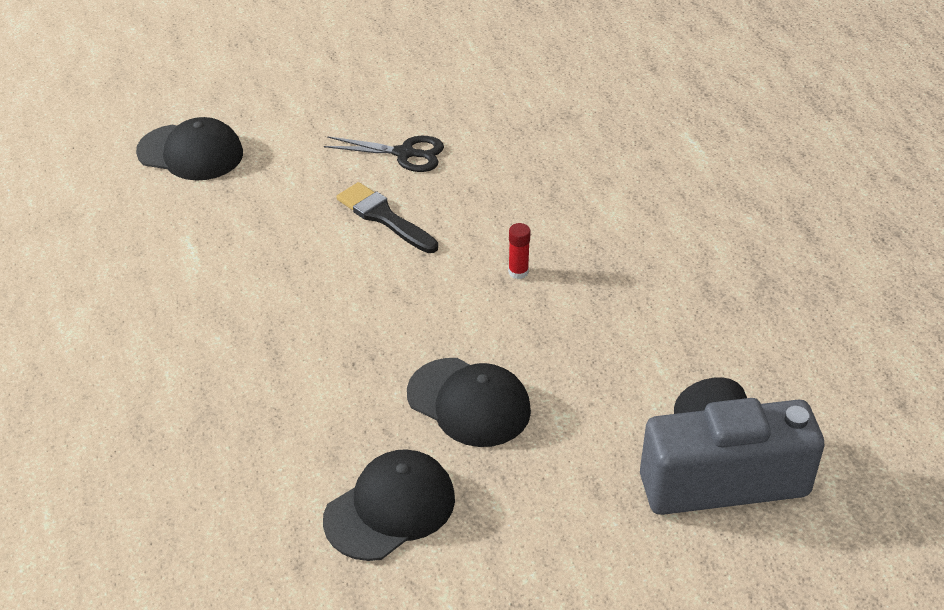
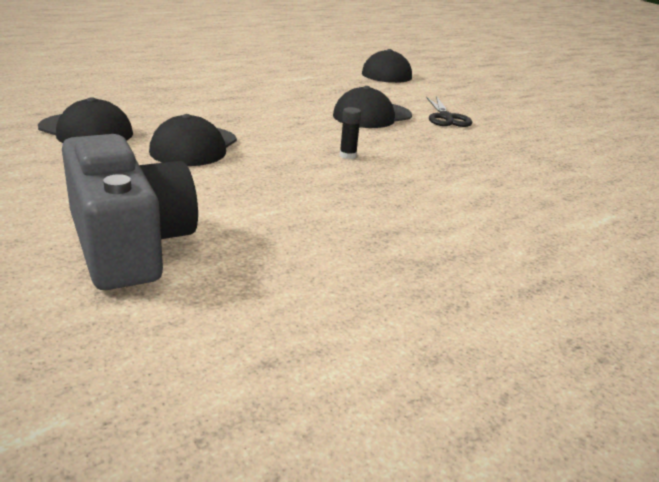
camera: 70 degrees right, 15 degrees down
black brush [336,182,438,253] -> black cap [333,86,412,128]
red glue stick [508,223,531,279] -> black glue stick [340,107,361,159]

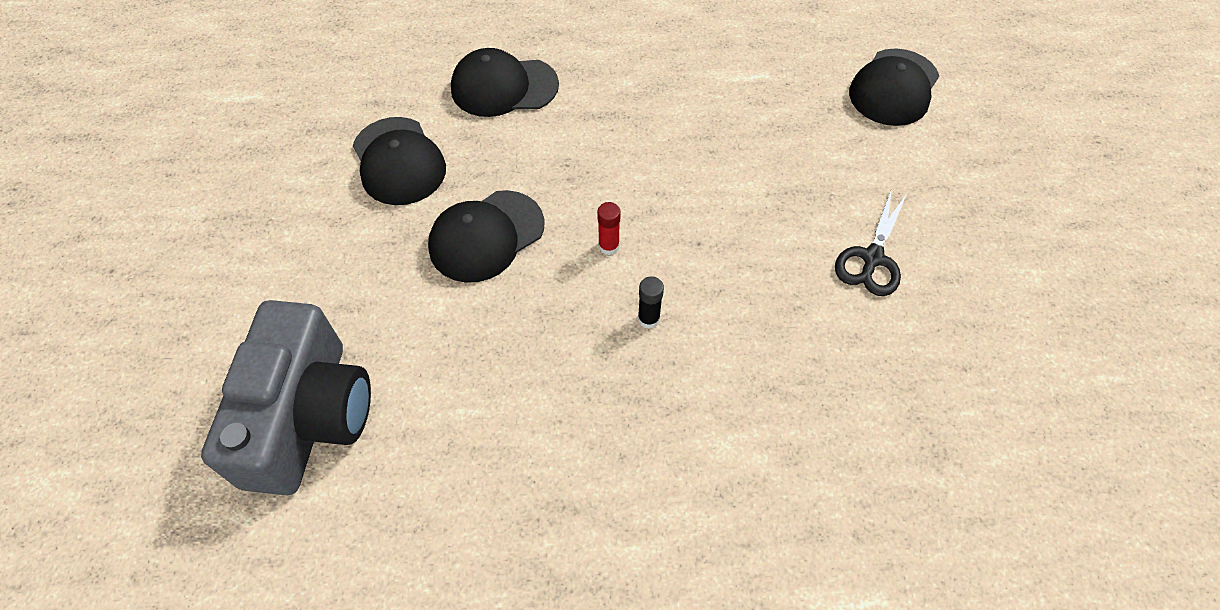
camera: 35 degrees right, 30 degrees up
black cap [333,86,412,128] -> black cap moved to [451,48,559,117]
none -> red glue stick [597,202,620,255]

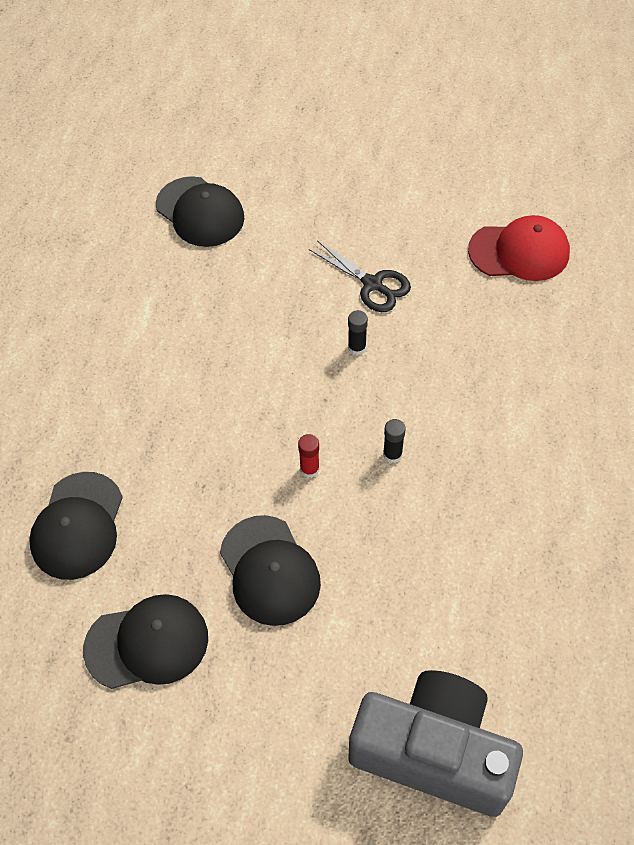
camera: 75 degrees left, 0 degrees up
none -> black glue stick [348,310,368,355]
none -> red cap [468,215,570,281]

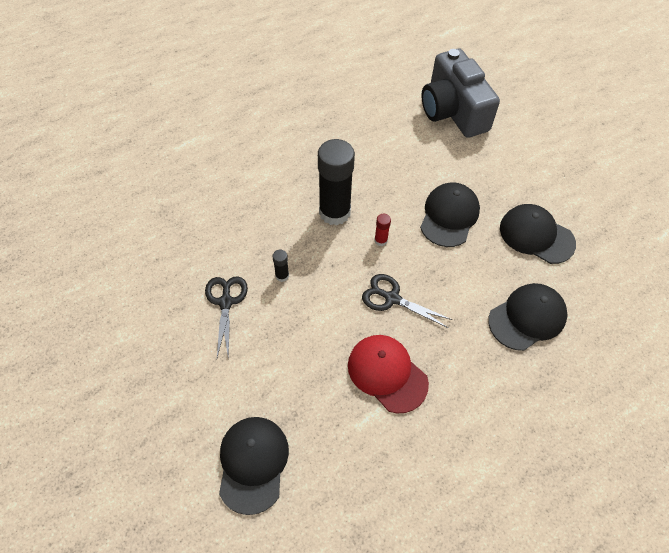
camera: 135 degrees left, 0 degrees up
black glue stick [383,419,406,463] -> black glue stick [318,139,355,225], size x2.47
red cap [468,215,570,281] -> red cap moved to [348,335,429,414]
none -> black scissors [362,274,452,328]

